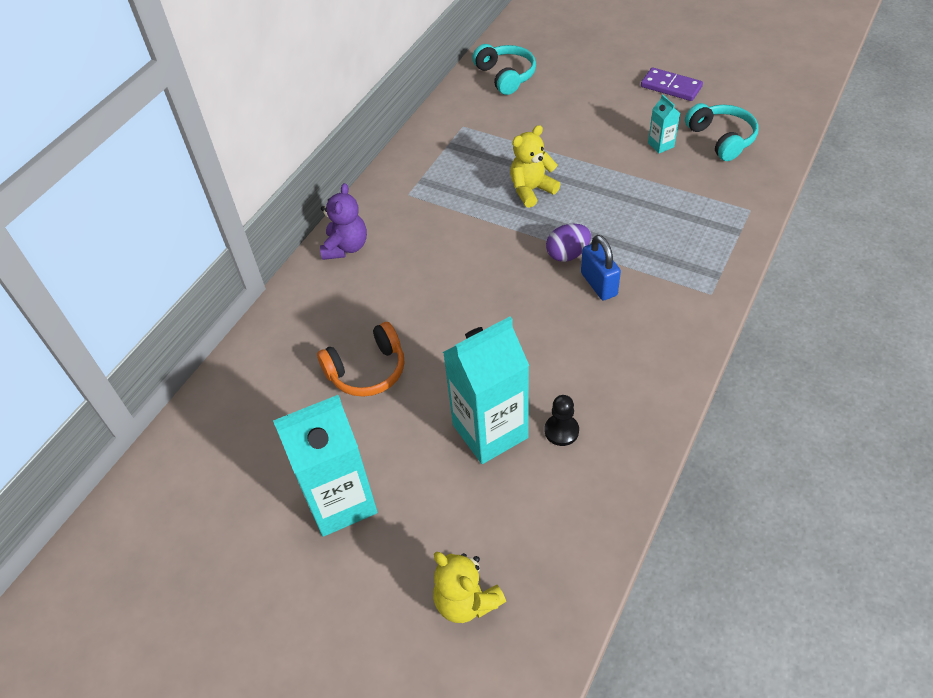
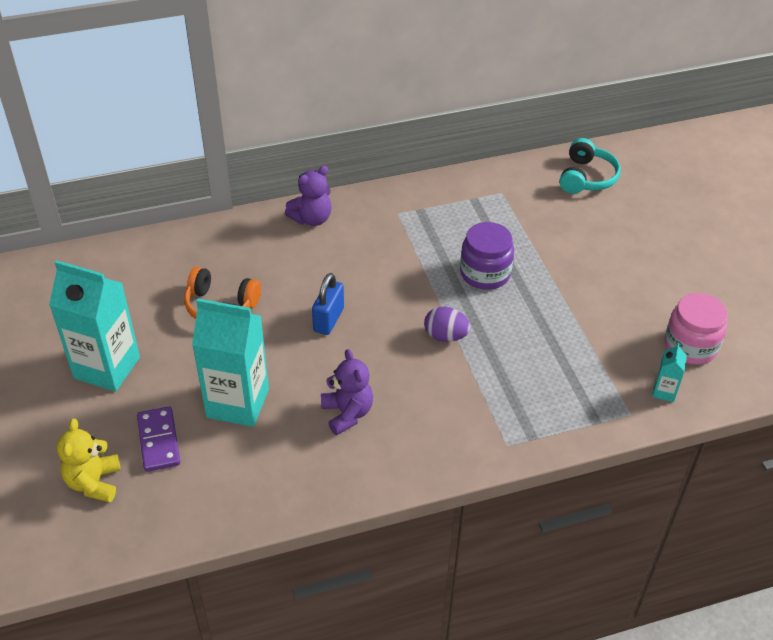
camera: 40 degrees right, 5 degrees down
yellow teddy bear [510,125,560,208] -> purple jar [460,222,514,290]
black pawn [545,395,579,446] -> none
blue padlock [581,235,621,301] -> blue padlock moved to [312,273,344,335]
purple domino [641,67,703,101] -> purple domino moved to [137,406,180,472]
turquoise carton [648,94,680,153] -> turquoise carton moved to [652,343,687,402]
turquoise headphones [685,103,759,161] -> pink jar [664,293,728,365]
none -> purple teddy bear [321,349,373,435]

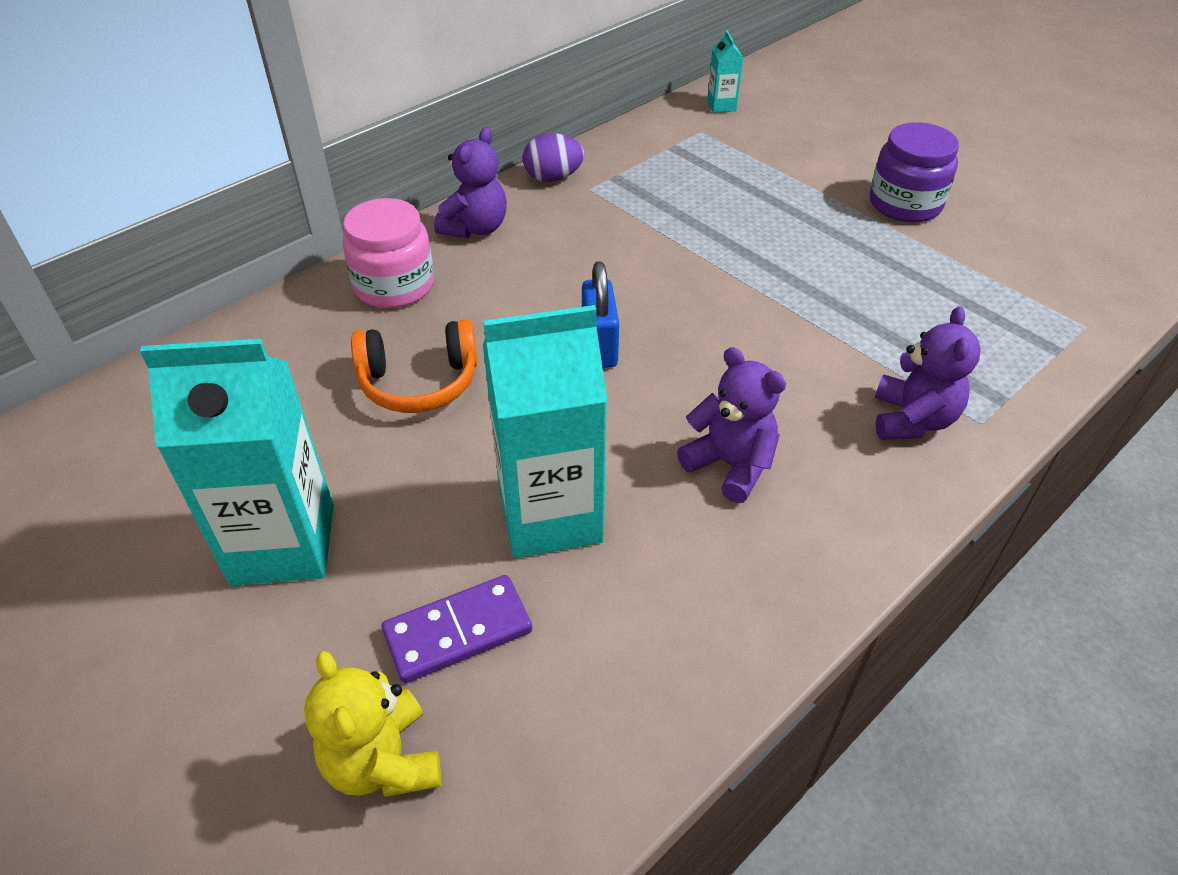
camera: 25 degrees left, 0 degrees up
purple domino [137,406,180,472] -> purple domino turned 75 degrees counterclockwise [382,575,532,683]
purple egg [424,307,471,342] -> purple egg moved to [523,133,584,182]
purple jar [460,222,514,290] -> purple jar moved to [870,122,959,223]
turquoise headphones [560,138,621,194] -> none
turquoise carton [652,343,687,402] -> turquoise carton moved to [707,30,743,113]
pink jar [664,293,728,365] -> pink jar moved to [343,198,434,308]
none -> purple teddy bear [875,306,981,440]

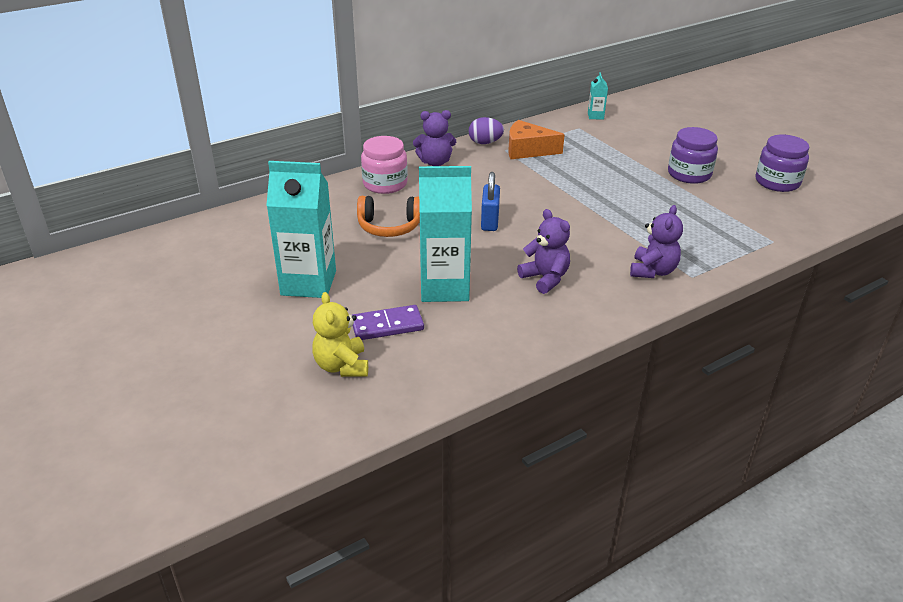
camera: 10 degrees right, 10 degrees down
purple teddy bear [434,127,507,238] -> purple teddy bear turned 45 degrees clockwise [413,110,456,166]
none -> orange cheese [508,120,565,159]
none -> purple jar [755,135,809,192]

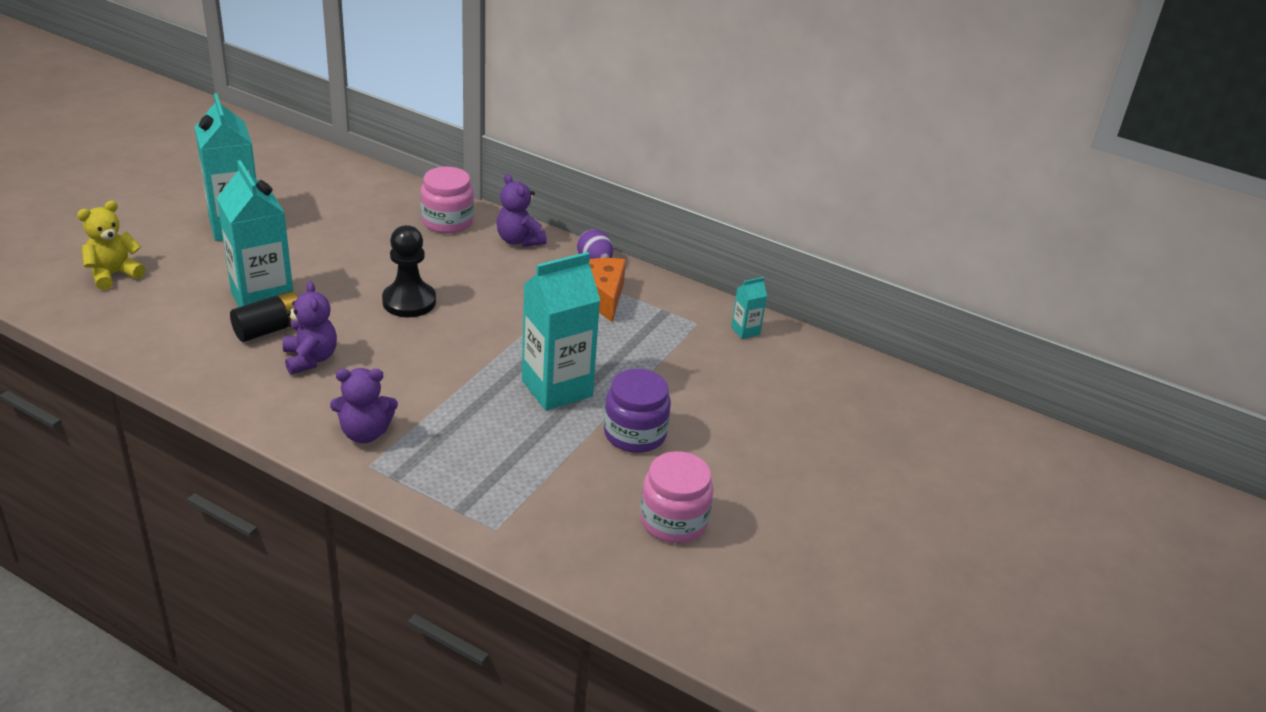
camera: 60 degrees right, 0 degrees up
purple domino [352,305,424,340] -> none
orange headphones [357,196,420,237] -> none
blue padlock [481,172,500,231] -> black pawn [382,225,436,317]
purple teddy bear [517,209,570,294] -> purple teddy bear turned 45 degrees counterclockwise [283,281,337,375]
purple jar [755,135,809,192] -> pink jar [640,451,714,543]
none -> black battery [230,291,298,342]
none -> turquoise carton [522,252,601,411]

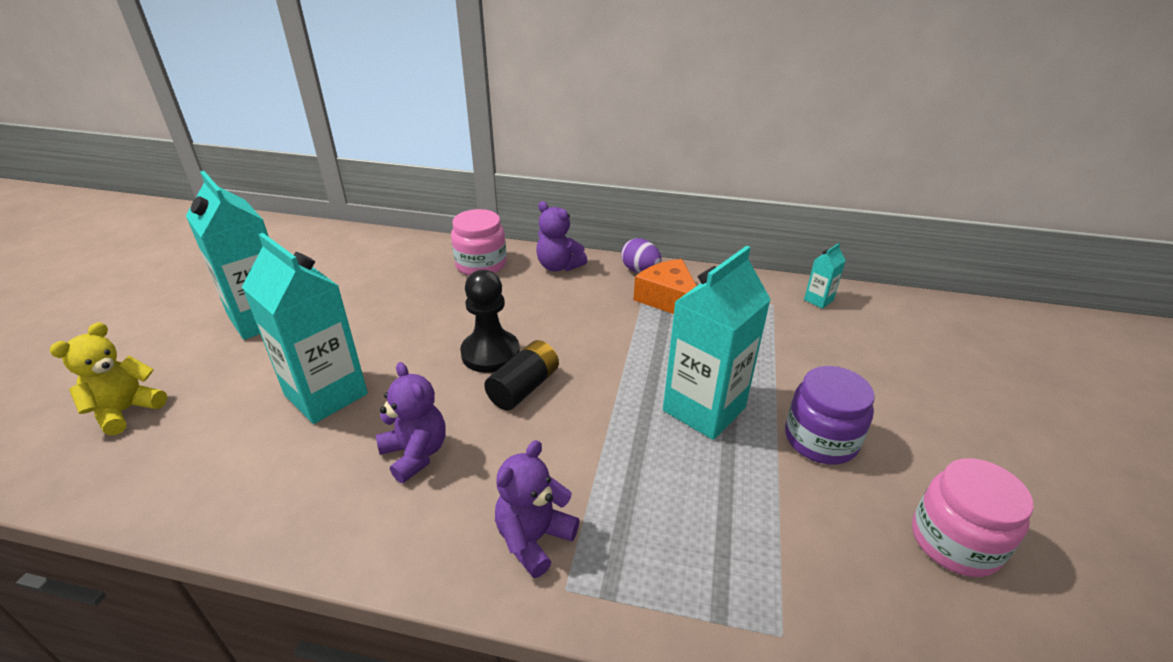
camera: 15 degrees left, 0 degrees up
black battery [230,291,298,342] -> black battery moved to [484,340,559,410]
purple teddy bear [330,368,398,443] -> purple teddy bear turned 150 degrees clockwise [495,440,580,578]

